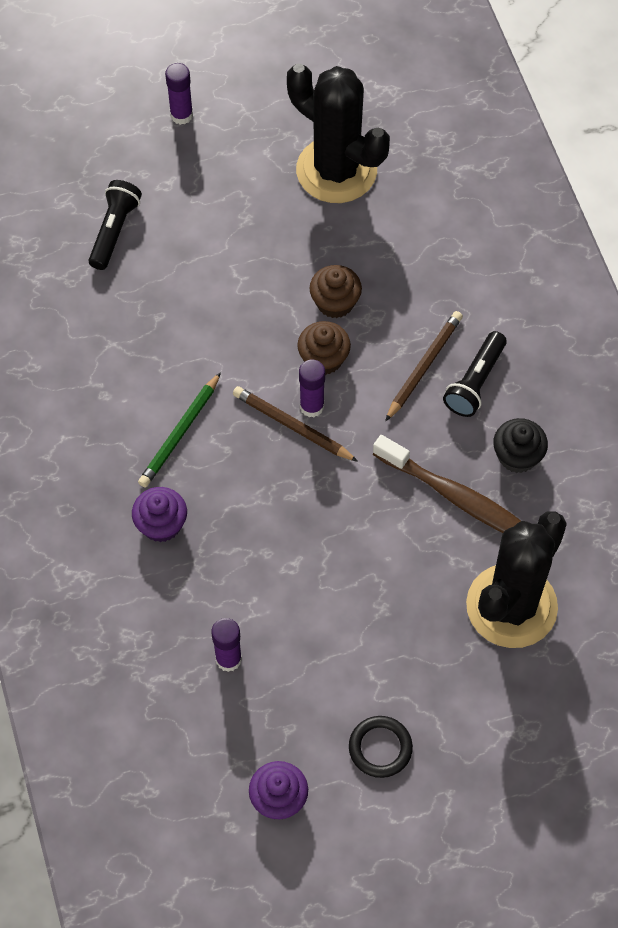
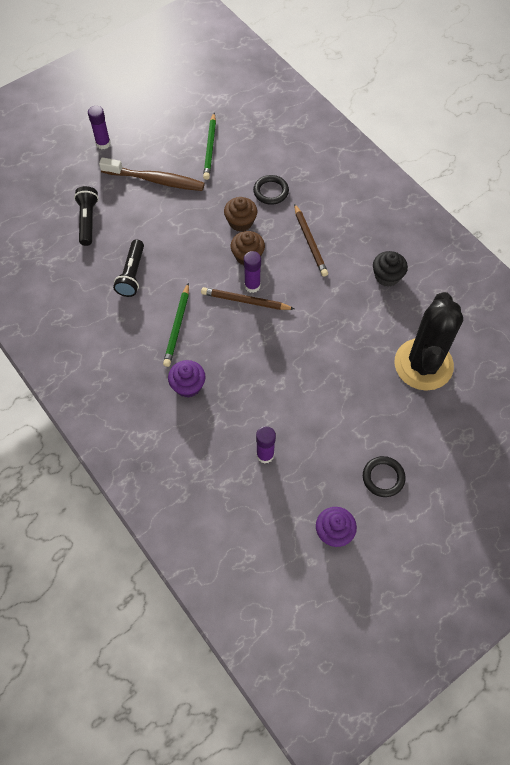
camera: 20 degrees left, 0 degrees up
black cactus [287,64,390,203] -> green pencil [203,113,216,180]
brown toothbrush [373,435,521,533] -> brown toothbrush moved to [99,157,205,191]
brown pencil [385,311,463,421] -> brown pencil turned 150 degrees clockwise [294,203,328,277]
black flashlight [443,331,507,417] -> black flashlight moved to [113,239,144,297]
none -> black ring [253,175,289,205]

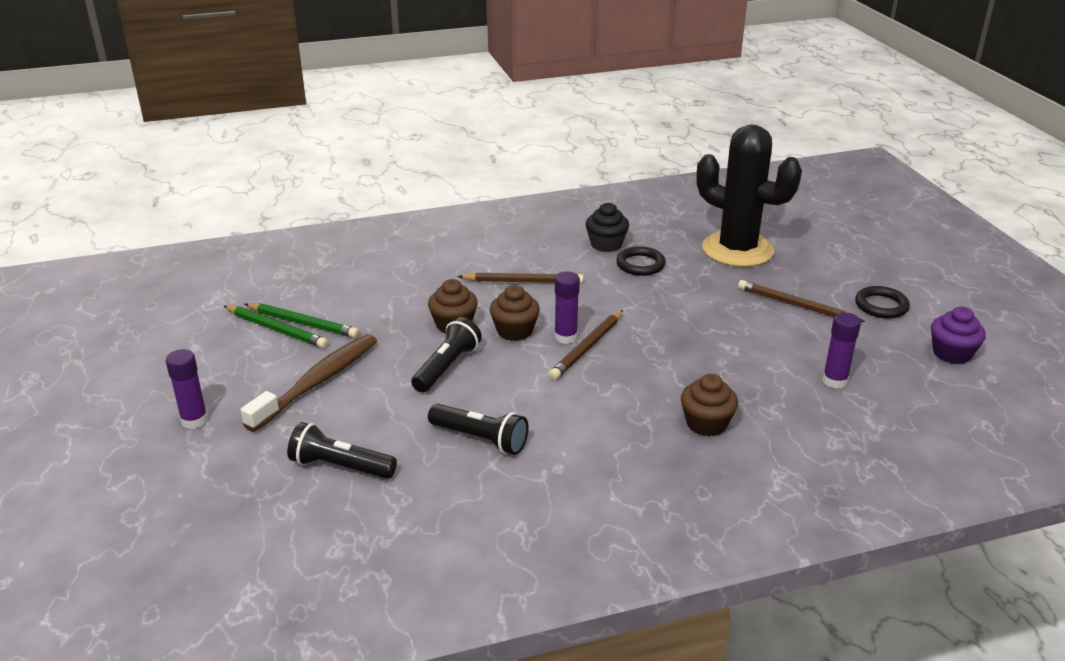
camera: 70 degrees left, 30 degrees down
green pencil [163,283,189,367] -> green pencil moved to [224,305,328,348]
purple cupcake [168,360,206,398] -> brown cupcake [681,374,738,437]
black ring [253,175,289,205] -> black ring moved to [616,246,666,276]
none -> black flashlight [411,317,482,392]
none -> brown pencil [738,280,865,322]

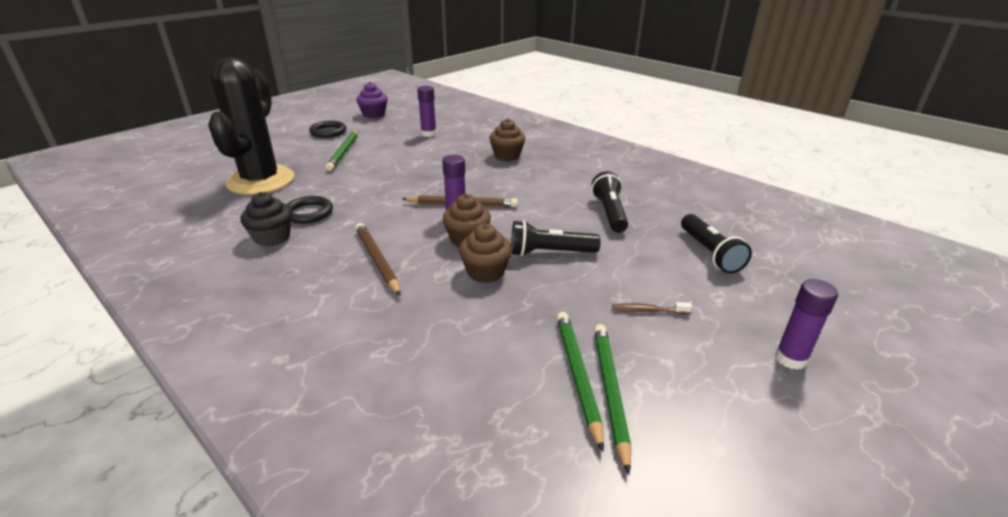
camera: 120 degrees left, 0 degrees up
brown toothbrush [240,334,377,432] -> brown toothbrush [612,302,692,314], size x0.41
brown pencil [738,280,865,322] -> green pencil [326,130,358,171]

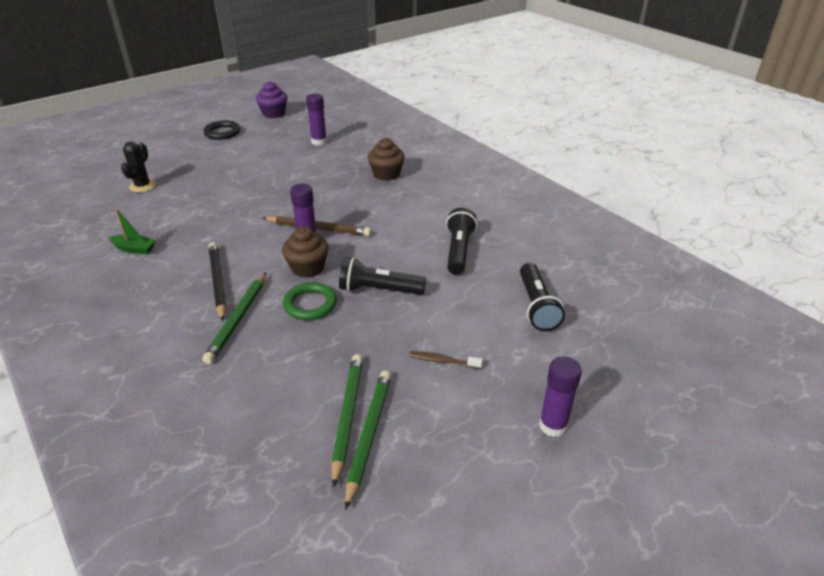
camera: 10 degrees right, 5 degrees up
black cactus [208,58,294,195] -> black cactus [121,142,156,193], size x0.42
black cupcake [241,192,292,247] -> green boat [109,209,156,254]
black ring [286,196,333,224] -> none
green pencil [326,130,358,171] -> green pencil moved to [202,272,266,364]
brown pencil [355,223,401,296] -> black pencil [208,242,227,321]
brown cupcake [459,224,512,283] -> green ring [283,282,337,320]

